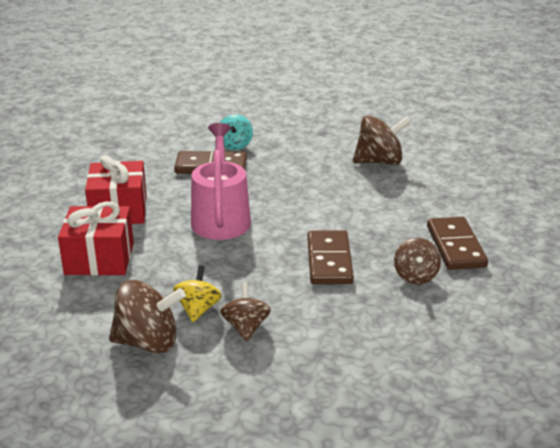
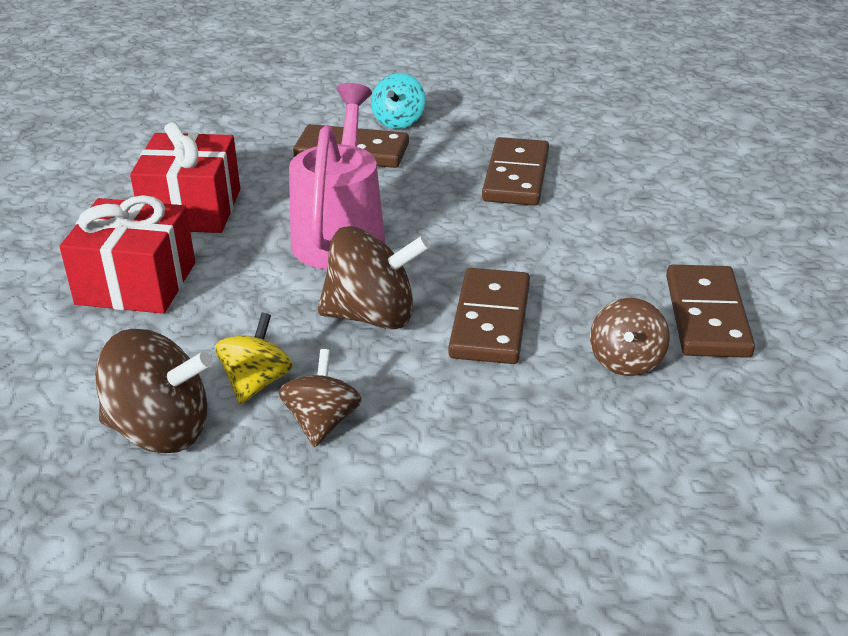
camera: 10 degrees right, 5 degrees up
brown spinning top [353,116,411,165] -> brown spinning top moved to [317,226,430,329]
none -> brown domino [482,137,549,206]

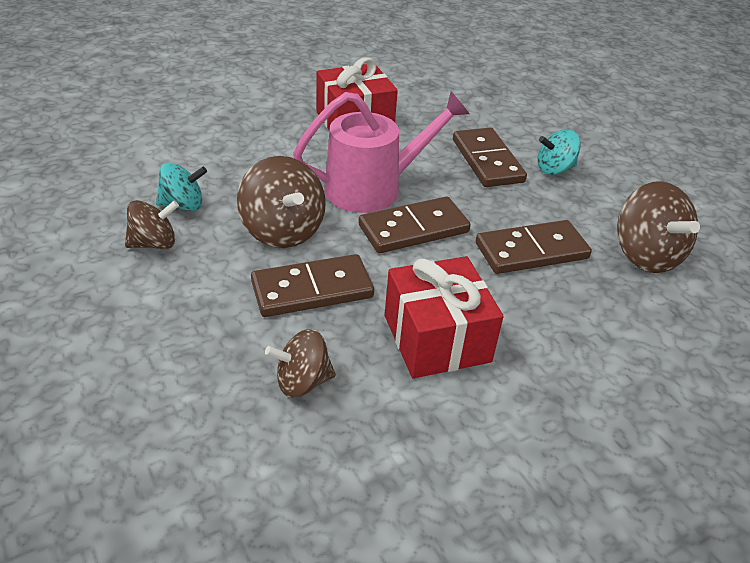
camera: 60 degrees right, 5 degrees up
red gift [60,195,195,314] -> red gift moved to [385,256,504,378]
brown spinning top [95,329,213,453] -> brown spinning top moved to [617,181,700,273]
yellow spinning top [215,313,293,404] -> turquoise spinning top [156,162,207,211]
brown domino [666,265,755,358] -> brown domino moved to [358,196,471,253]

